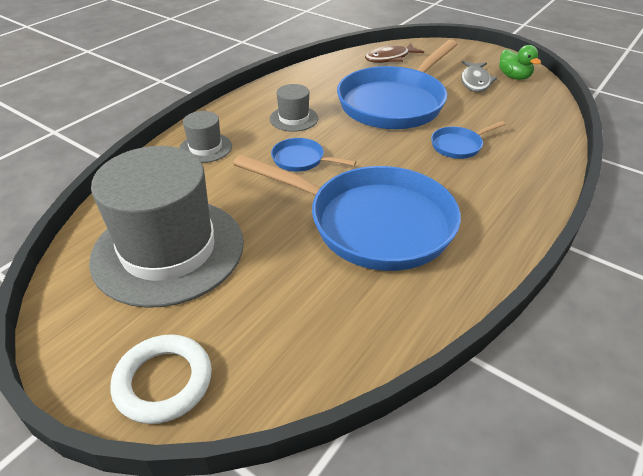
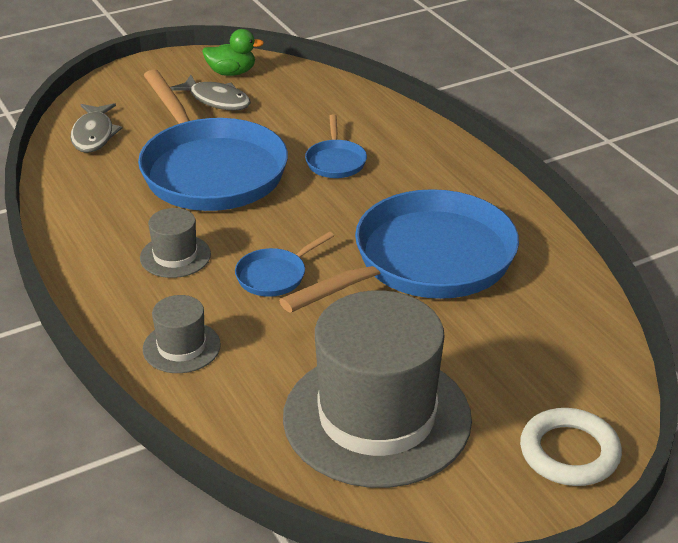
camera: 65 degrees left, 5 degrees down
brown fish [365,43,424,63] -> grey fish [70,103,122,153]

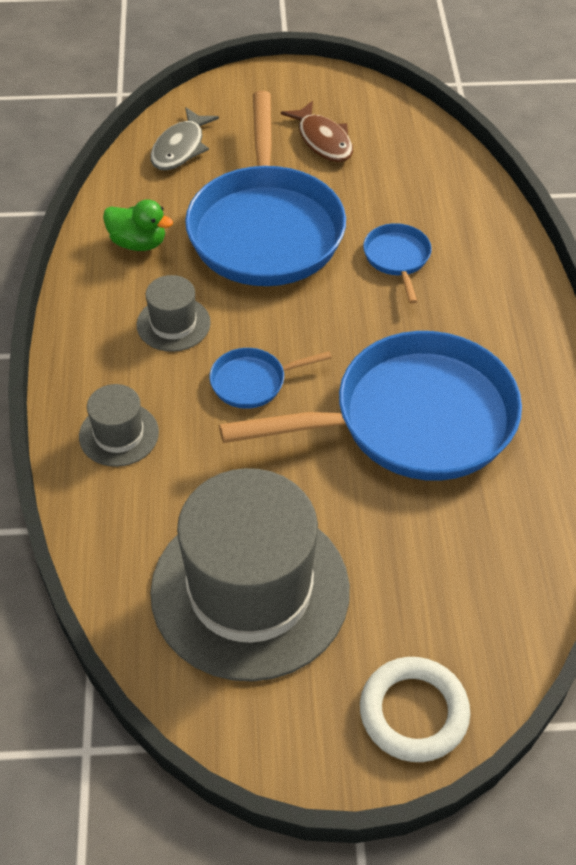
camera: 25 degrees right, 15 degrees up
grey fish [170,75,251,110] -> brown fish [281,101,353,162]
green duck [202,29,264,76] -> green duck moved to [103,199,173,251]
blue pan [305,114,367,178] -> blue pan turned 150 degrees clockwise [363,223,432,304]

